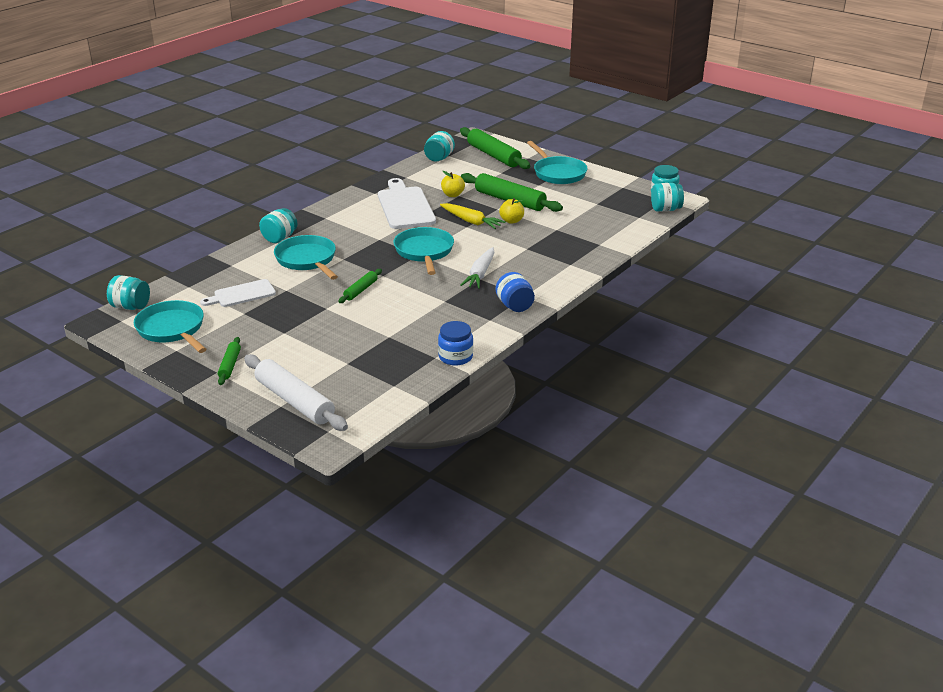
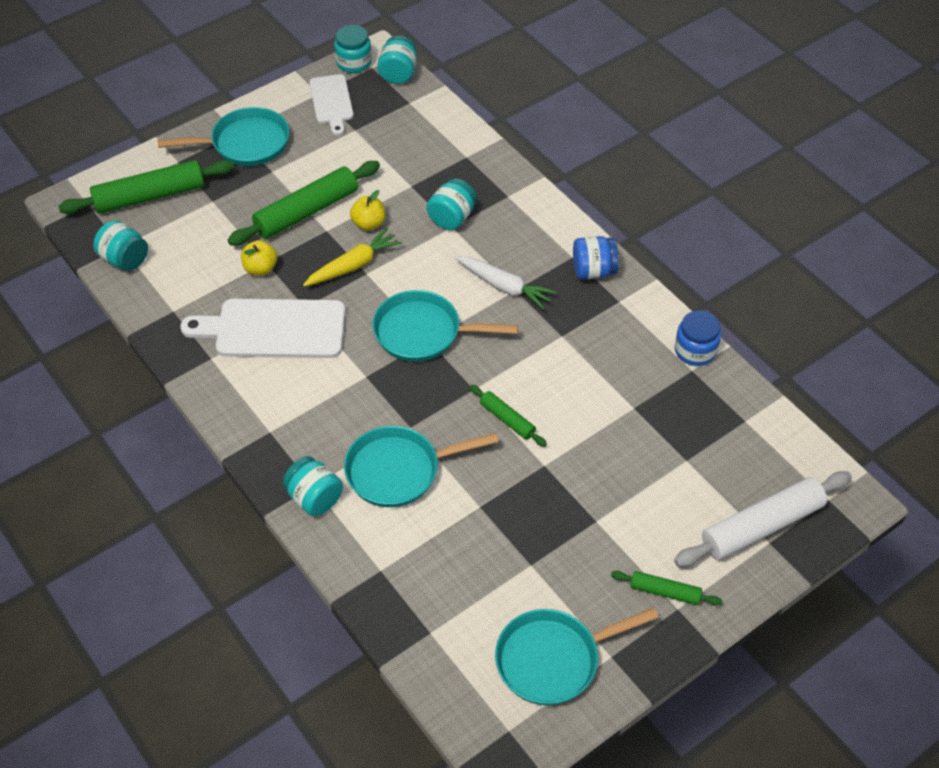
camera: 75 degrees left, 20 degrees up
turquoise jar [107,275,150,310] -> turquoise jar moved to [427,178,477,230]
white cutting board [200,279,276,307] -> white cutting board moved to [309,74,354,135]

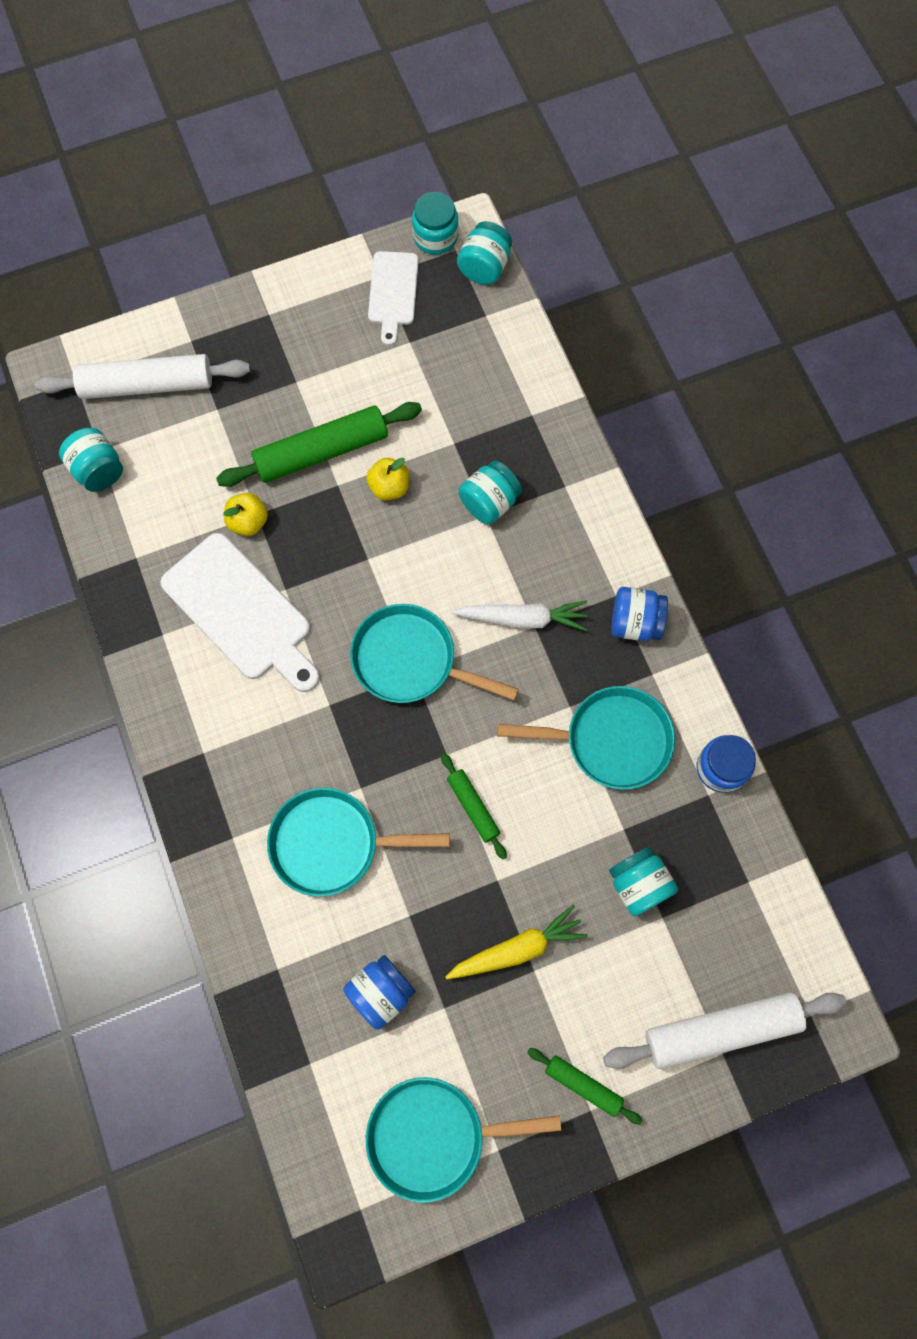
camera: 15 degrees right, 20 degrees up
green rolling pin [58,160,234,214] -> white rolling pin [35,354,250,399]
turquoise pan [157,107,289,166] -> turquoise pan moved to [497,686,675,790]
white cutting board [180,299,345,358] -> white cutting board turned 150 degrees counterclockwise [160,533,320,692]
turquoise jar [283,456,343,516] -> turquoise jar moved to [609,847,678,916]
yellow carrot [303,228,402,287] -> yellow carrot moved to [445,905,588,979]
white carrot [454,256,556,310] -> white carrot turned 45 degrees counterclockwise [452,601,587,631]
none -> blue jar [343,955,416,1030]

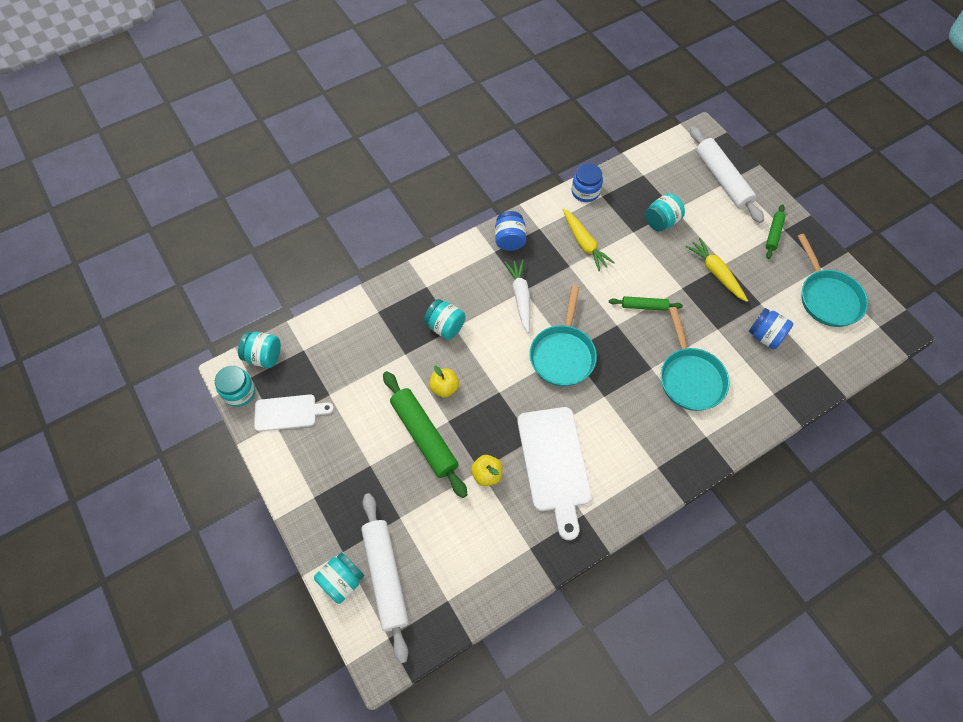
camera: 100 degrees left, 10 degrees down
turquoise jar [59,428,123,492] -> turquoise jar moved to [314,552,364,604]
white cutting board [160,533,320,692] -> white cutting board turned 135 degrees clockwise [517,407,592,540]
green rolling pin [441,753,507,859] -> green rolling pin turned 45 degrees clockwise [609,296,683,311]
turquoise pan [497,686,675,790] -> yellow carrot [562,208,615,271]

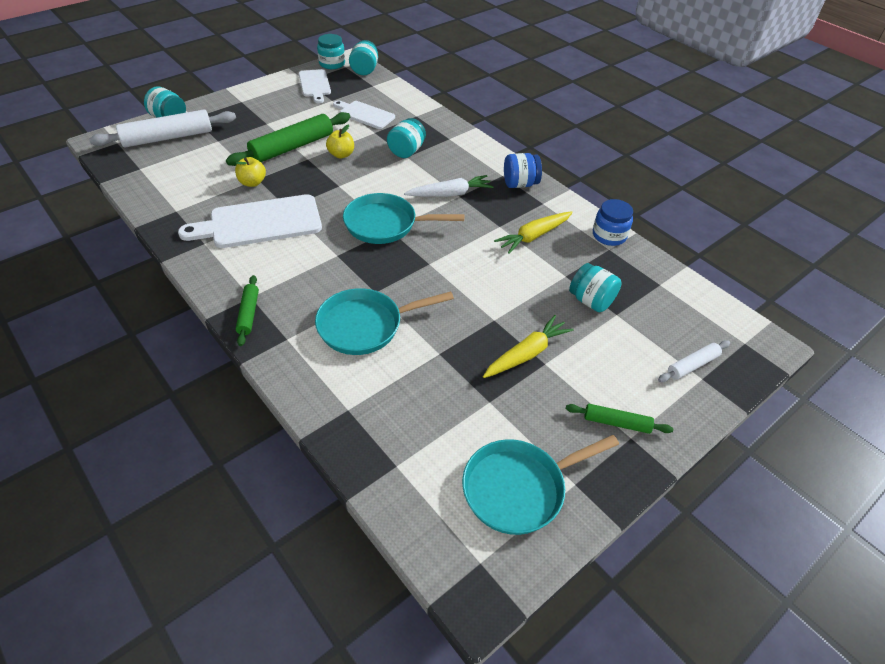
camera: 80 degrees right, 15 degrees down
green rolling pin [609,296,683,311] -> green rolling pin moved to [236,275,259,346]
white rolling pin [690,126,764,223] -> white rolling pin [658,340,730,382], size x0.52
blue jar [749,308,793,349] -> none
none -> white cutting board [333,100,395,129]

